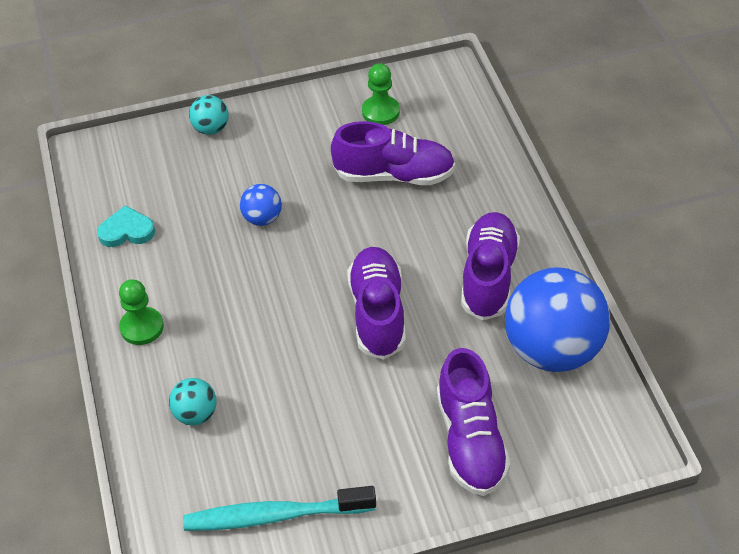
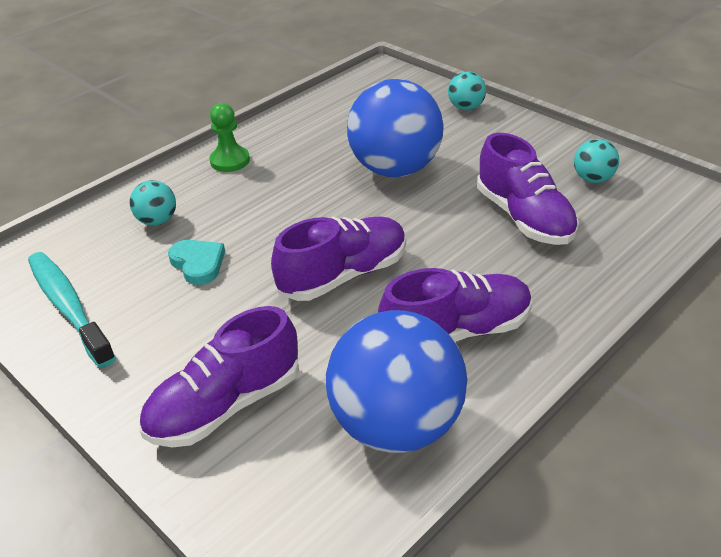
camera: 60 degrees right, 10 degrees down
turquoise heart [97,206,155,247] -> turquoise heart moved to [168,240,225,285]
blue ball [240,184,282,226] -> blue ball [347,79,443,177], size x2.23
green pawn [362,63,400,125] -> turquoise ball [574,139,619,183]

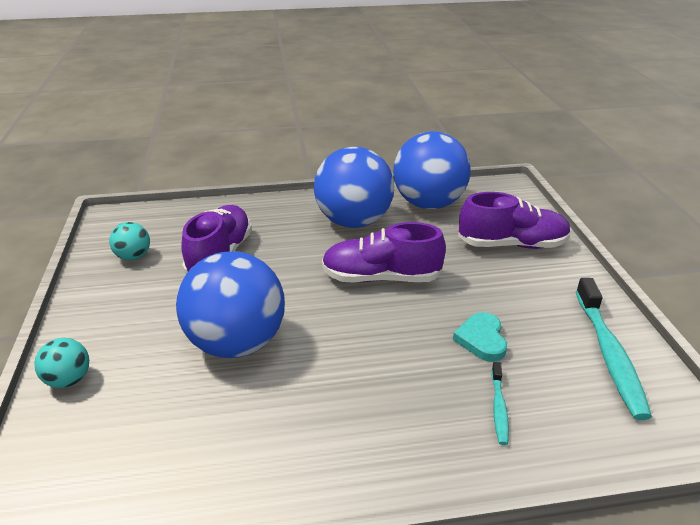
camera: 145 degrees left, 5 degrees down
turquoise ball [130,180,176,226] -> turquoise toothbrush [491,362,509,445]
green pawn [209,103,250,172] -> none
purple shoe [378,268,532,342] -> blue ball [314,147,394,228]

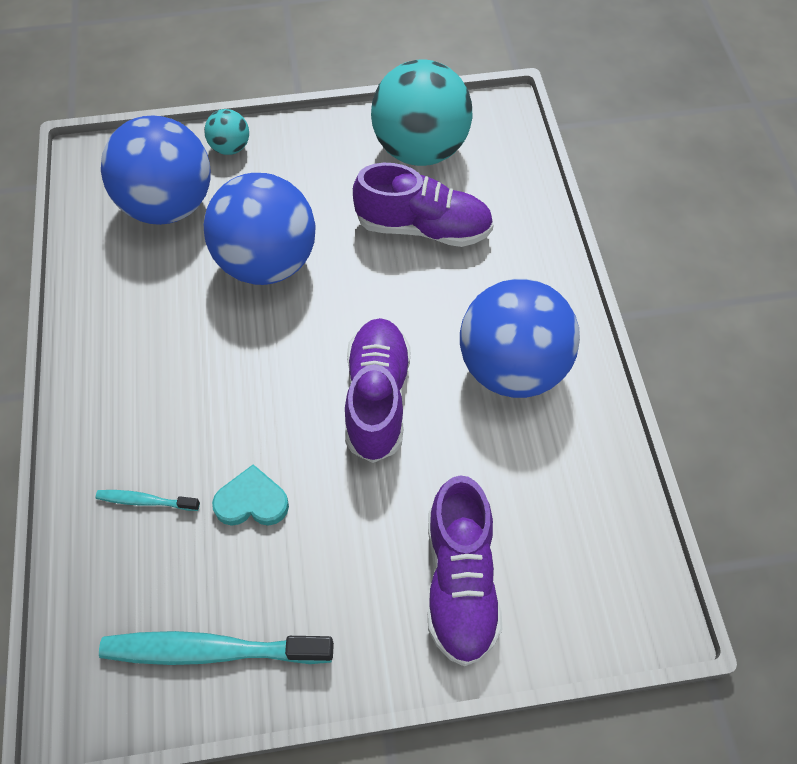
camera: 90 degrees right, 25 degrees up
turquoise ball [109,222,150,260] -> turquoise ball [371,59,472,166], size x2.23
blue ball [393,131,471,209] -> blue ball moved to [101,116,211,225]

